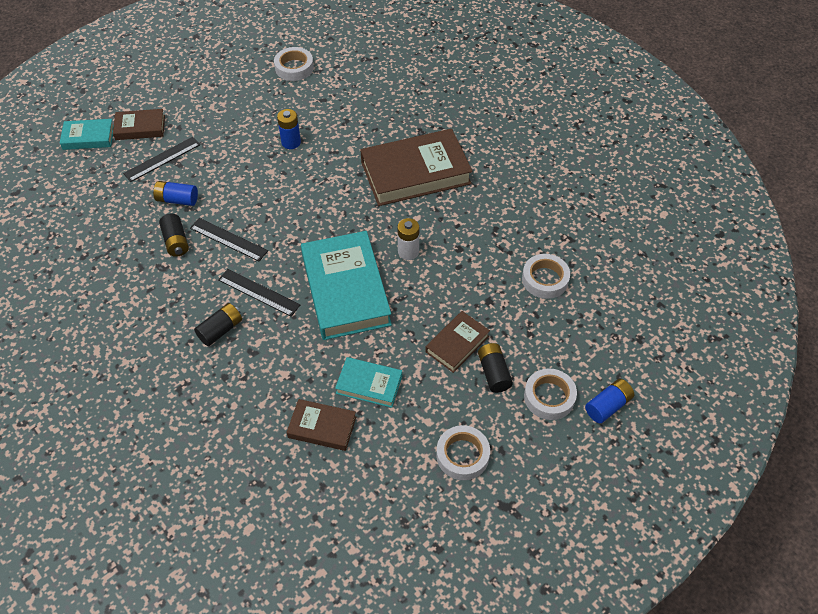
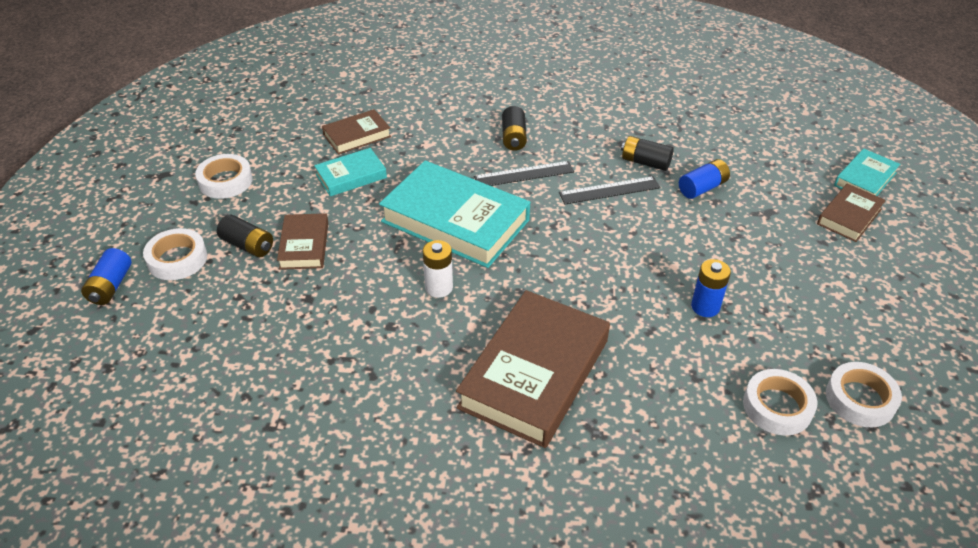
camera: 135 degrees right, 10 degrees down
black ruler [123,137,200,182] -> none
white tape [522,254,570,299] -> white tape moved to [743,369,817,436]

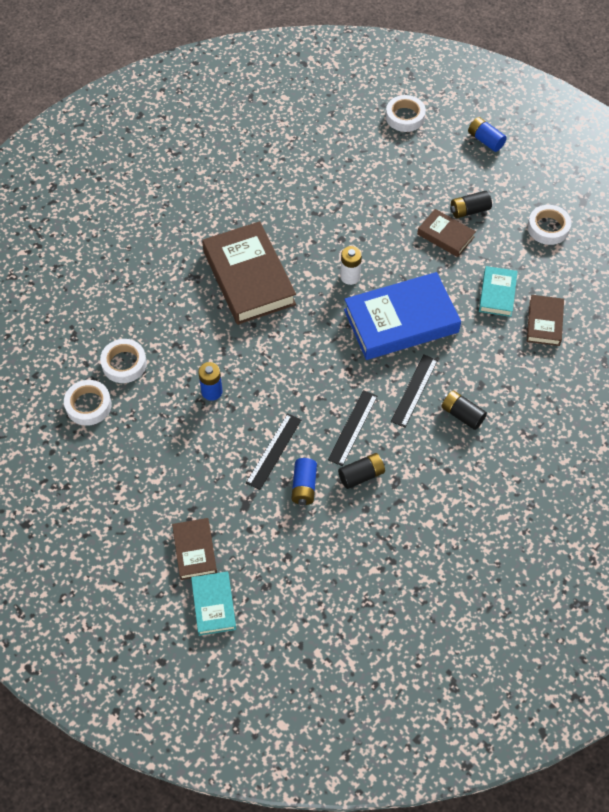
camera: 130 degrees right, 15 degrees up
white tape [143,228,207,280] -> white tape moved to [386,95,426,132]
turquoise book [379,160,530,268] -> blue book [344,272,461,360]
none -> black ruler [246,413,301,490]

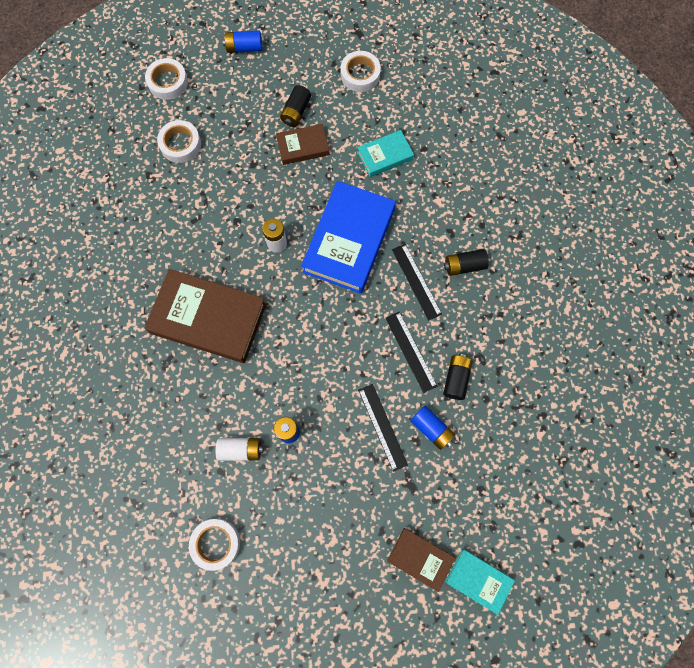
camera: 50 degrees left, 15 degrees up
white tape [100,339,147,383] -> white tape moved to [157,120,201,163]
turquoise book [479,266,518,317] -> turquoise book turned 75 degrees counterclockwise [357,130,414,177]
brown book [527,295,564,346] -> none
none -> white battery [215,438,264,461]

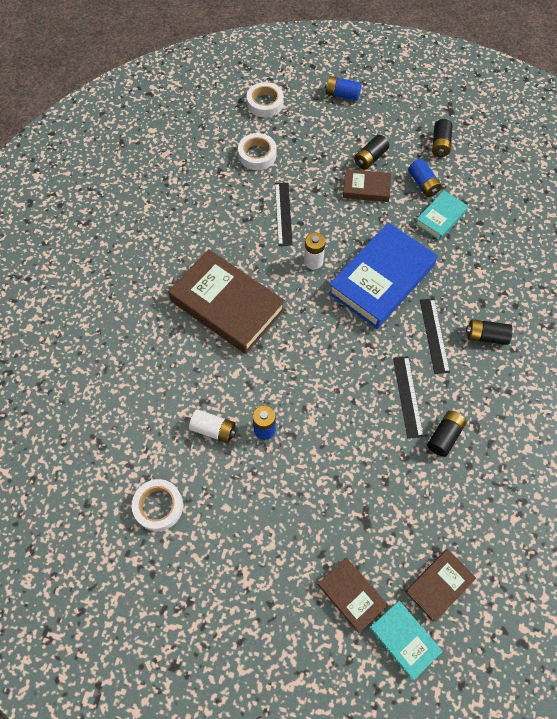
camera: 20 degrees right, 10 degrees down
white tape [341,51,381,92] -> black battery [432,119,452,157]
turquoise book [357,130,414,177] -> turquoise book turned 45 degrees counterclockwise [415,191,468,241]
black ruler [358,384,408,472] -> black ruler moved to [275,183,293,246]
blue battery [411,406,455,450] -> blue battery moved to [408,159,442,197]
none -> brown book [405,549,476,622]

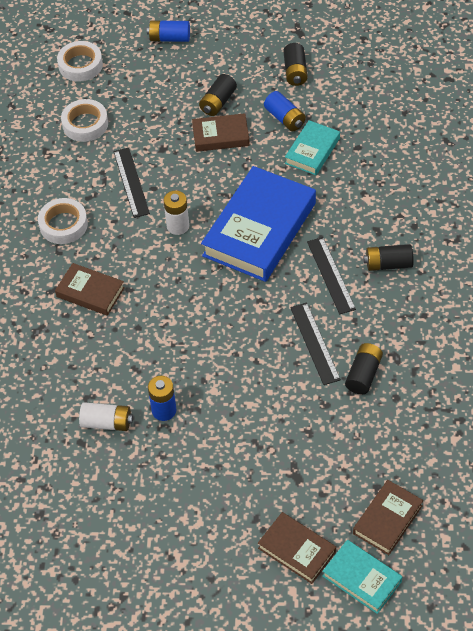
camera: 10 degrees left, 10 degrees down
white tape [132,479,183,531] -> white tape moved to [38,198,88,244]
brown book [168,249,285,354] -> brown book [55,263,125,316], size x0.51

